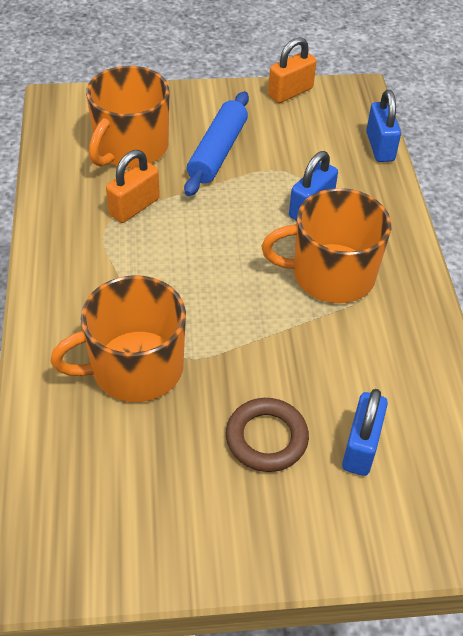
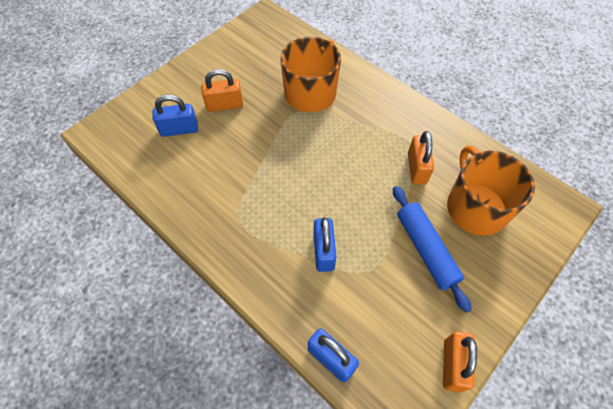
camera: 140 degrees right, 10 degrees up
brown ring [226,398,309,472] -> orange padlock [201,69,243,112]
orange mug [262,188,391,303] -> none
blue padlock [342,389,388,476] -> blue padlock turned 75 degrees counterclockwise [153,95,198,137]

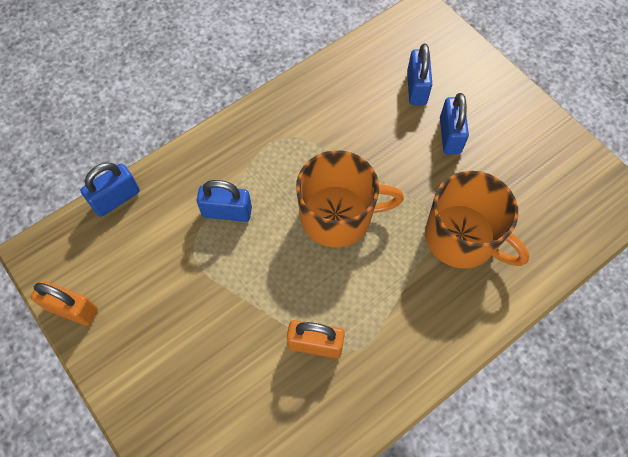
camera: 100 degrees right, 5 degrees up
orange padlock [201,69,243,112] -> blue padlock [440,93,469,154]
blue rolling pin [393,186,472,313] -> none
orange mug [447,146,535,236] -> orange mug moved to [296,150,404,248]

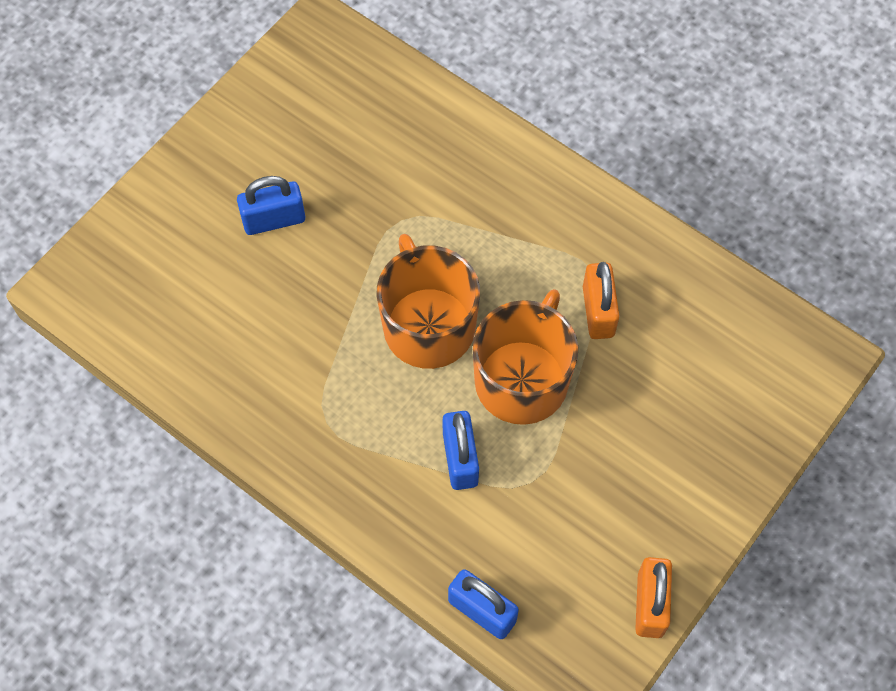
camera: 105 degrees left, 0 degrees up
blue padlock [407,43,432,105] -> none
orange mug [425,171,529,269] -> orange mug moved to [473,289,578,425]

